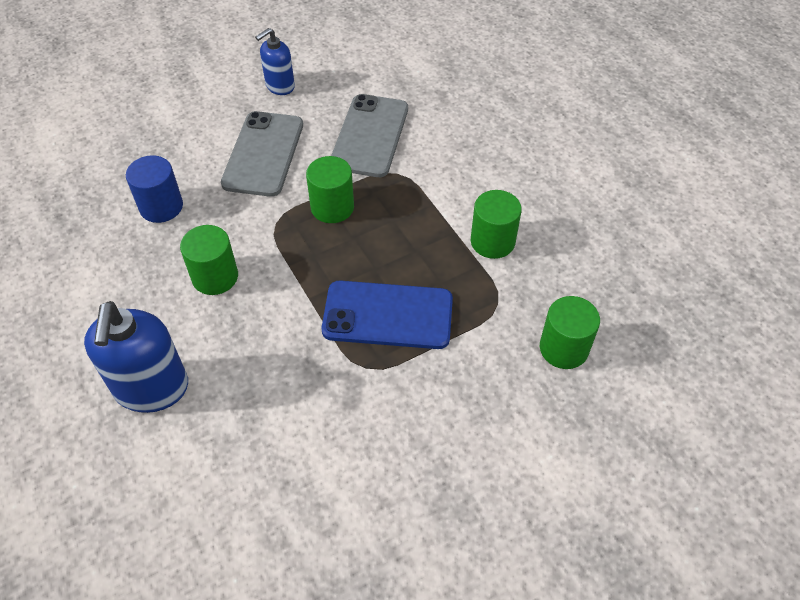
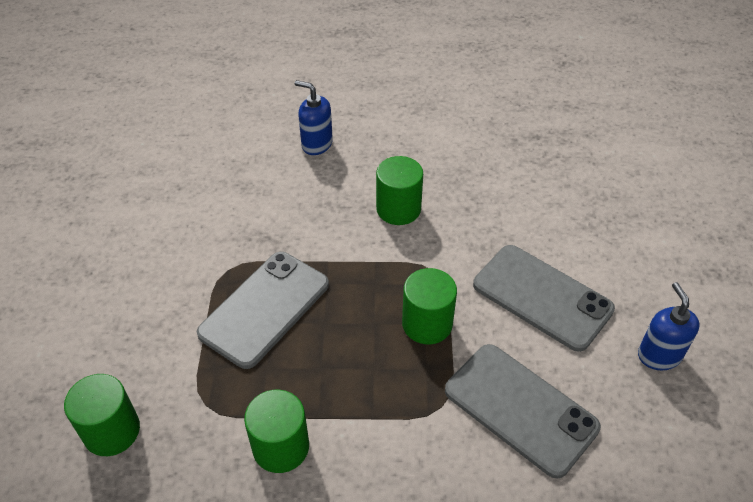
camera: 120 degrees right, 5 degrees down
blue soap dispenser [84,301,188,413] -> blue soap dispenser [295,80,333,155], size x0.59
blue cylinder [126,155,183,223] -> none
blue phone [322,281,453,349] -> grey phone [197,252,329,369]

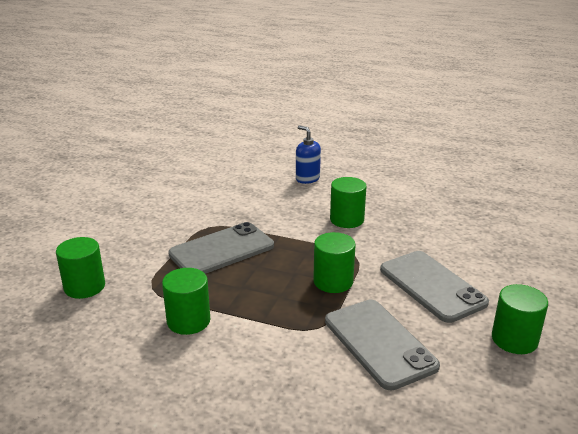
camera: 20 degrees right, 20 degrees down
blue soap dispenser [638,282,700,370] -> green cylinder [492,284,548,354]

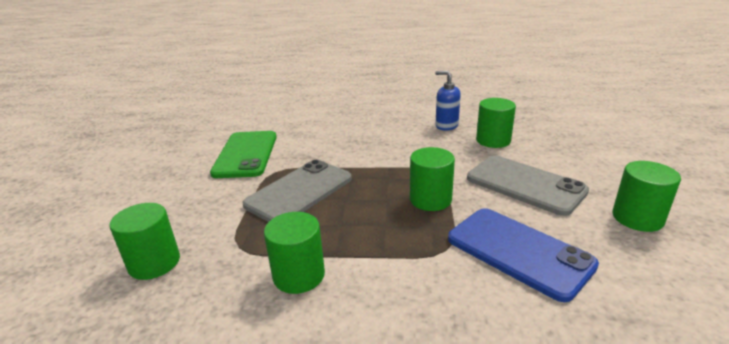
camera: 15 degrees left, 0 degrees up
blue soap dispenser [296,125,321,184] -> blue soap dispenser moved to [435,71,461,131]
grey phone [325,300,440,391] -> blue phone [448,208,599,302]
green cylinder [330,177,366,228] -> green cylinder moved to [476,98,516,148]
none -> green phone [210,131,277,178]

